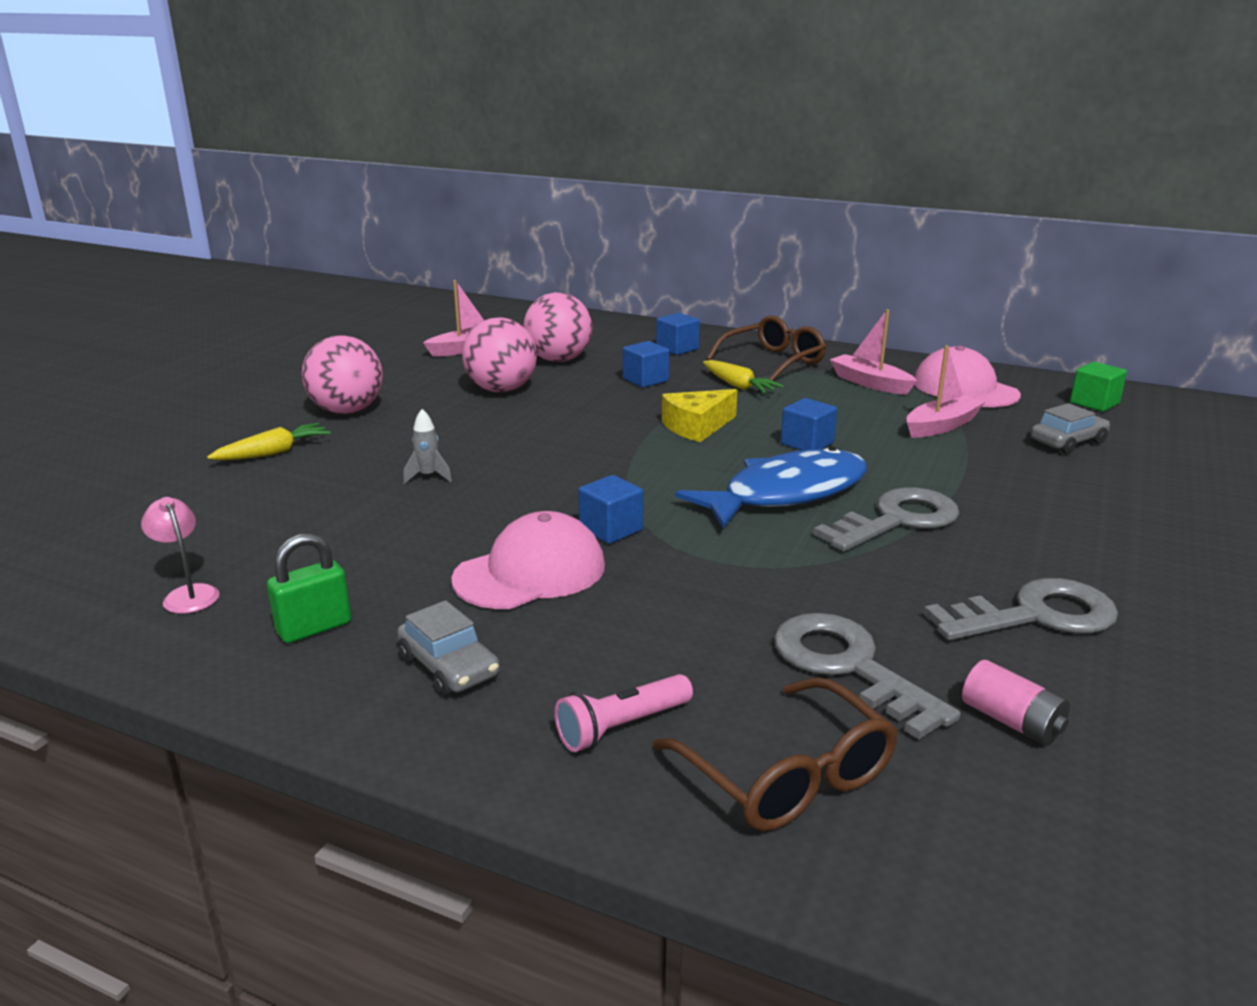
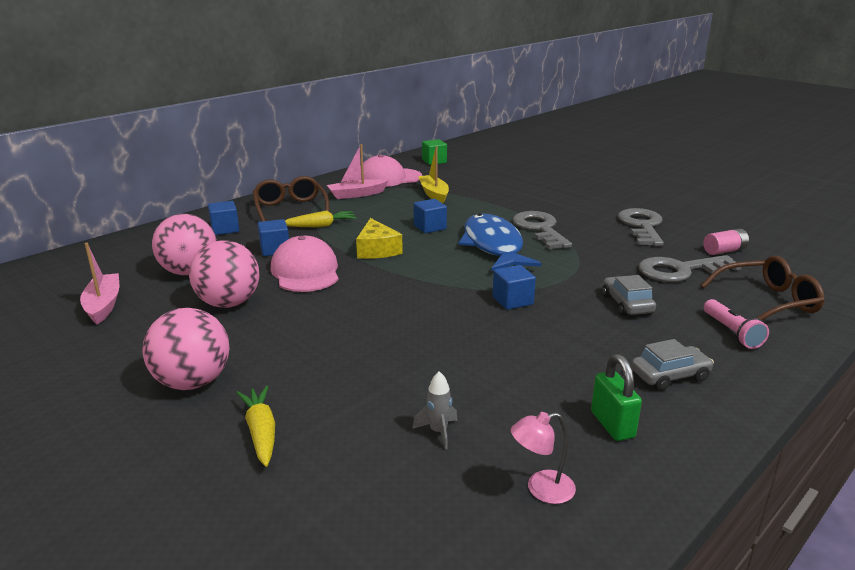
camera: 70 degrees left, 0 degrees up
grey rocket [403,409,452,484] -> grey rocket moved to [413,371,458,450]
pink cap [451,511,605,609] -> pink cap moved to [271,236,338,292]
pink boat [907,345,985,438] -> yellow boat [418,146,449,203]
grey car [1031,403,1110,454] -> grey car moved to [602,275,656,316]

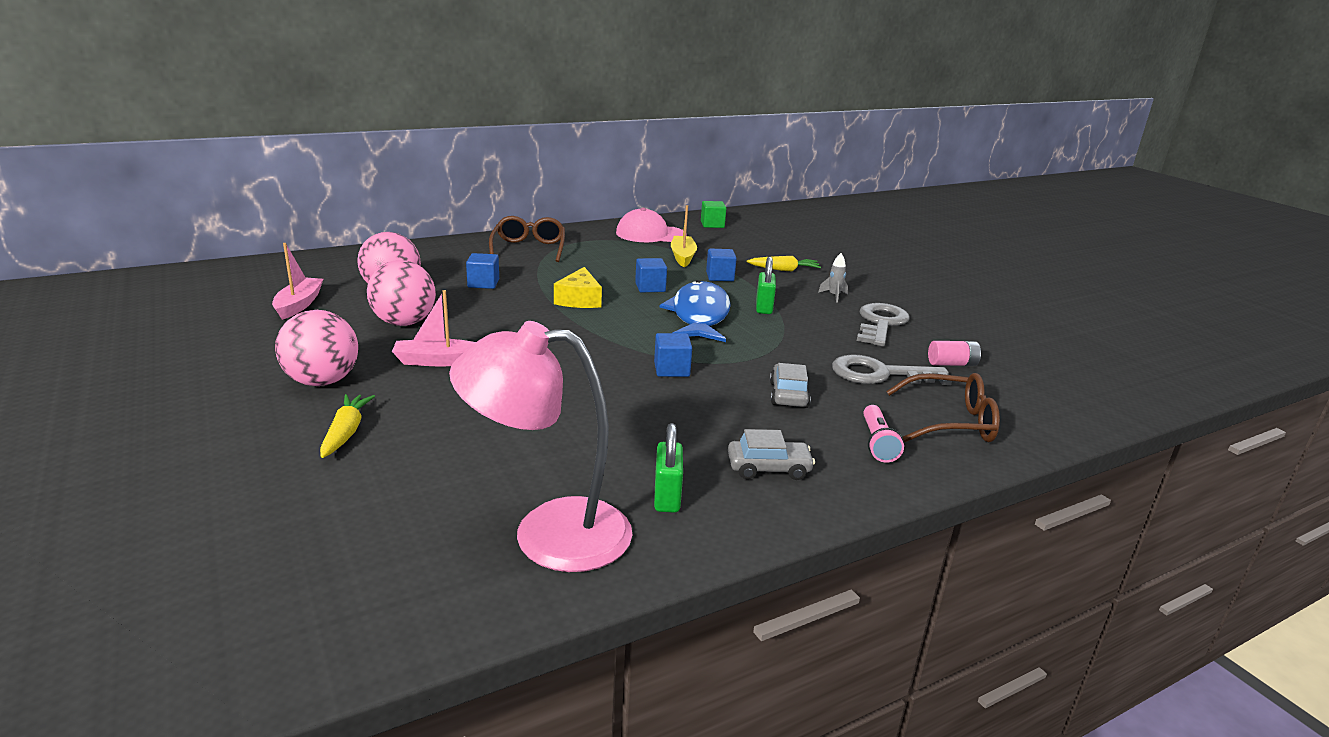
camera: 15 degrees right, 0 degrees up
blue cube [208,201,239,235] -> blue cube moved to [706,248,737,281]
pink cap [271,236,338,292] -> none
yellow carrot [285,210,357,227] -> yellow carrot moved to [747,256,821,271]
pink boat [327,144,389,199] -> pink boat moved to [392,290,476,366]
grey rocket [413,371,458,450] -> grey rocket moved to [818,253,848,303]
pink lamp [511,412,576,504] -> pink lamp [449,321,632,572], size x2.44
grey key [513,211,572,249] -> green padlock [756,256,776,314]

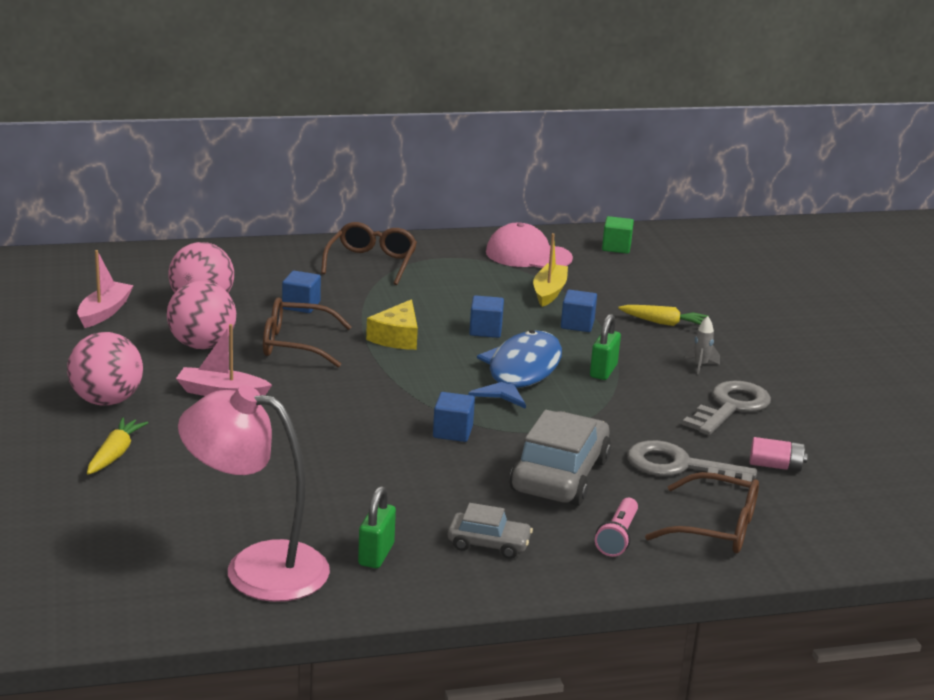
camera: 15 degrees right, 0 degrees up
grey car [770,363,811,408] -> grey car [510,410,611,506], size x1.86
none -> brown glasses [263,298,352,367]

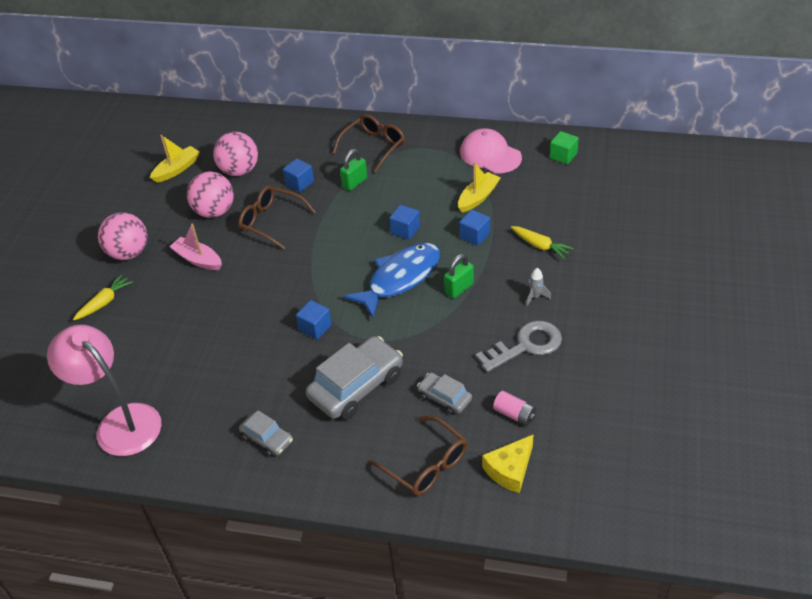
camera: 30 degrees right, 20 degrees up
pink boat [77,250,134,328] -> yellow boat [150,135,200,183]
green padlock [358,486,396,568] -> green padlock moved to [340,149,367,191]
yellow cheese [366,299,418,350] -> yellow cheese moved to [482,434,534,493]
pink flashlight [595,498,638,557] -> none
grey key [627,440,757,489] -> grey car [417,373,472,415]

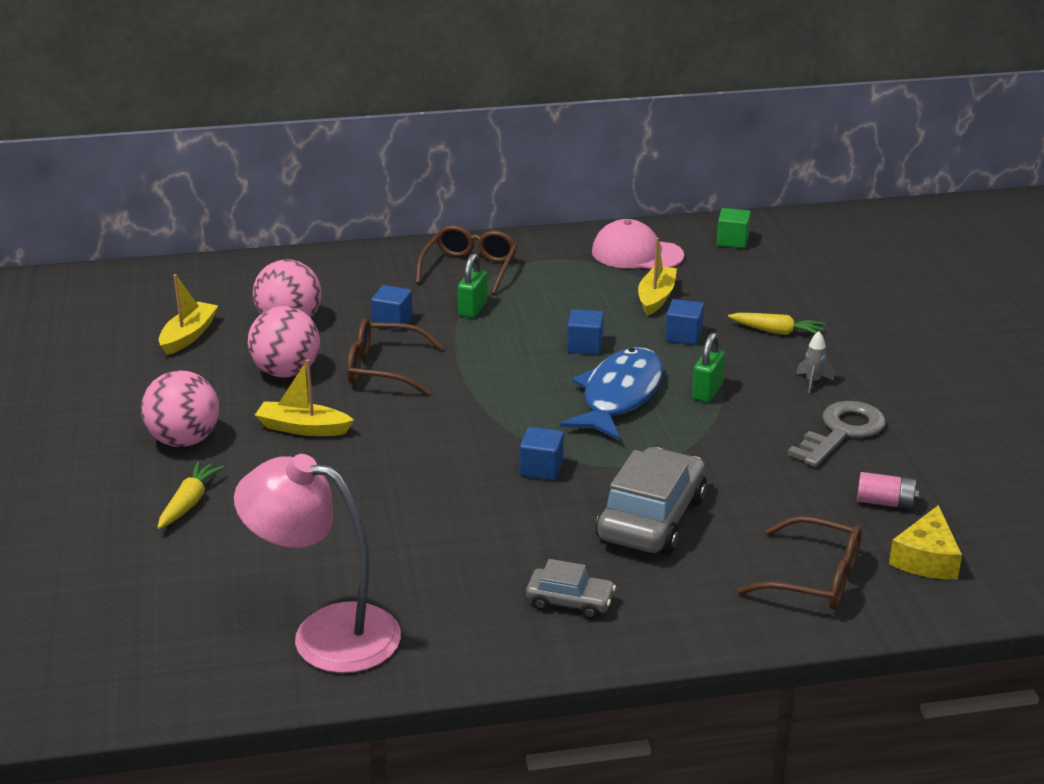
camera: 25 degrees left, 15 degrees down
pink boat [169,224,222,270] -> yellow boat [255,359,354,436]
grey car [417,373,472,415] -> none

